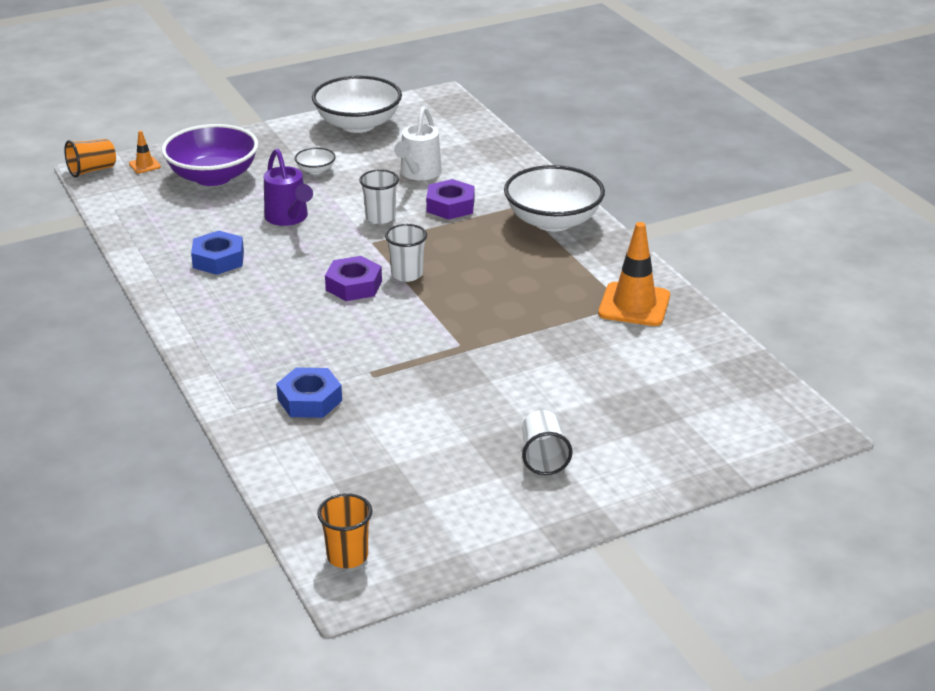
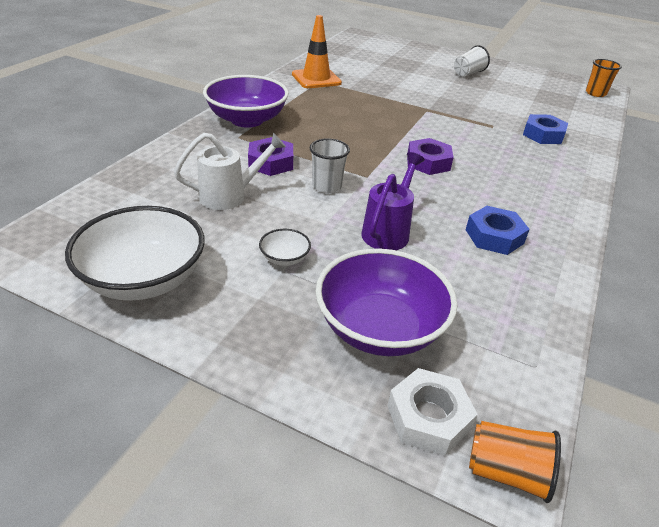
camera: 130 degrees left, 5 degrees up
orange traffic cone [129,131,161,173] -> white nut [387,368,477,456]
white cup [385,224,427,282] -> none
white bowl [504,165,605,231] -> purple bowl [203,75,289,127]

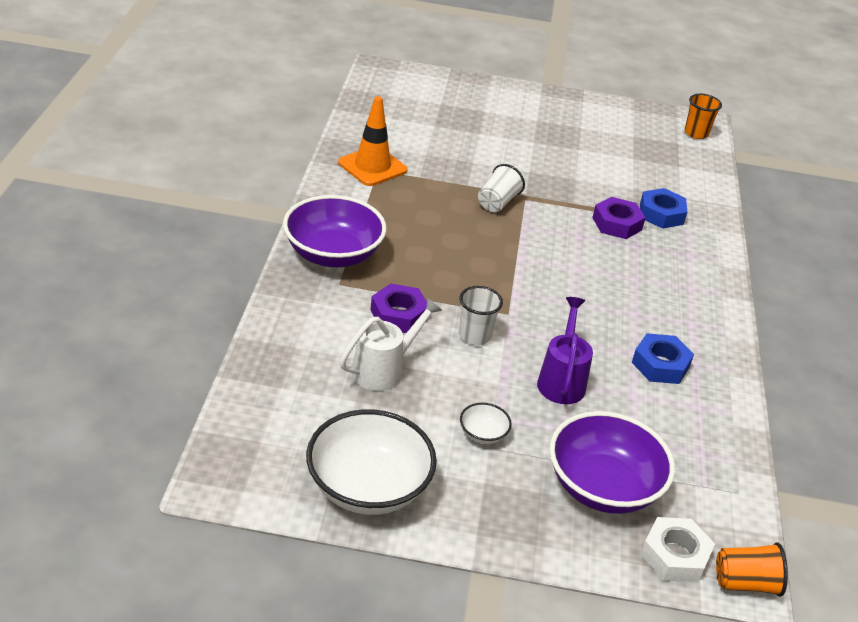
camera: 20 degrees left, 0 degrees up
purple nut [407,138,454,175] -> purple nut moved to [592,197,646,239]
white cup [454,45,490,77] -> white cup moved to [478,164,525,212]

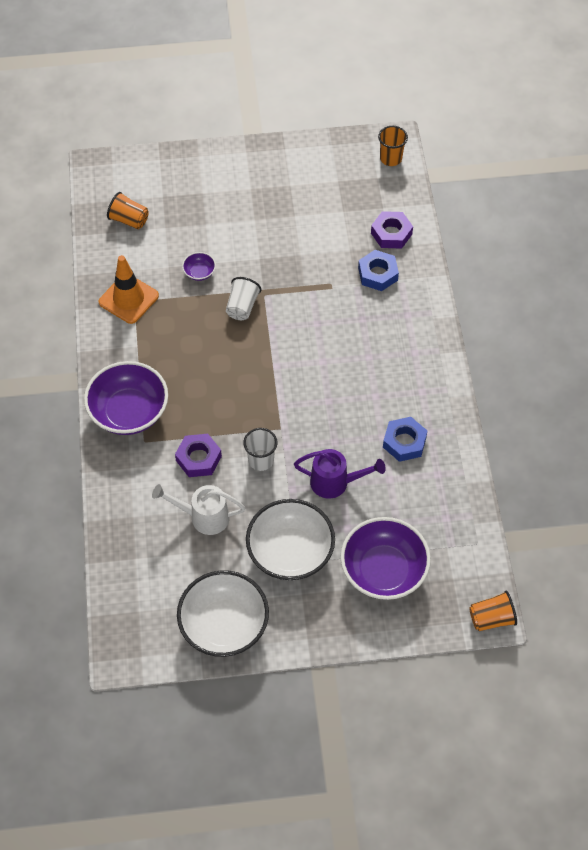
camera: 10 degrees left, 20 degrees up
white watering can [340,297,443,391] -> white watering can turned 120 degrees counterclockwise [152,484,245,535]
white bowl [460,403,512,444] -> white bowl [246,499,335,580], size x2.31
purple watering can [537,297,593,404] -> purple watering can turned 105 degrees clockwise [294,449,386,499]
purple nut [592,197,646,239] -> purple nut moved to [371,211,413,249]
white nut [640,517,715,582] -> none
none -> orange cup [107,192,149,229]
none -> purple bowl [182,252,216,281]

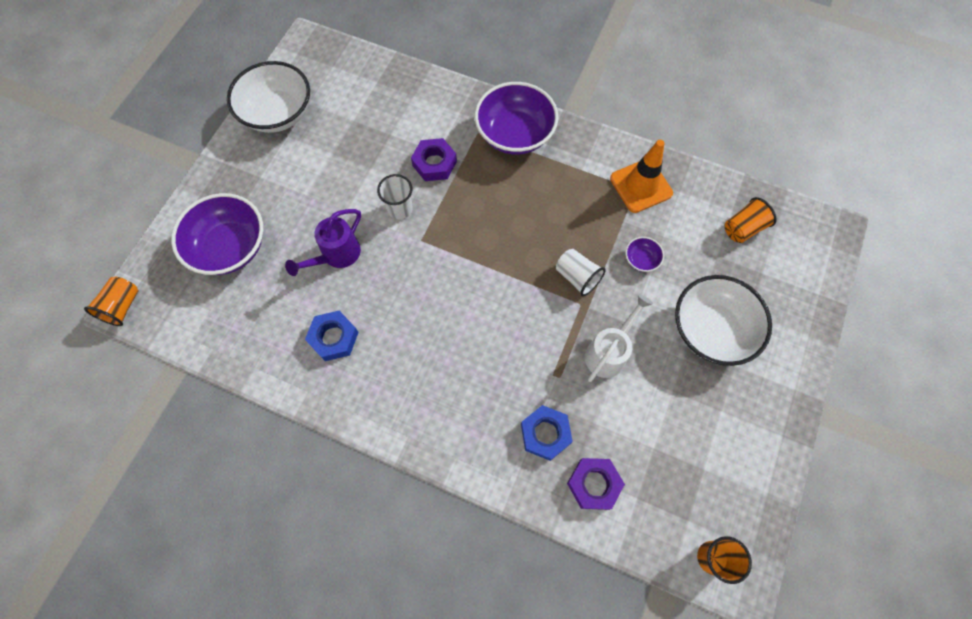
camera: 120 degrees right, 10 degrees up
white watering can [152,484,245,535] -> white watering can moved to [585,294,653,382]
white bowl [246,499,335,580] -> white bowl moved to [675,275,772,366]

